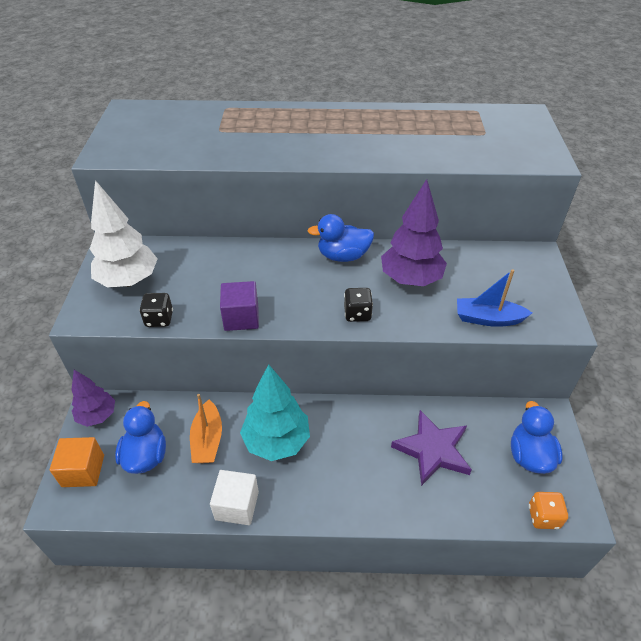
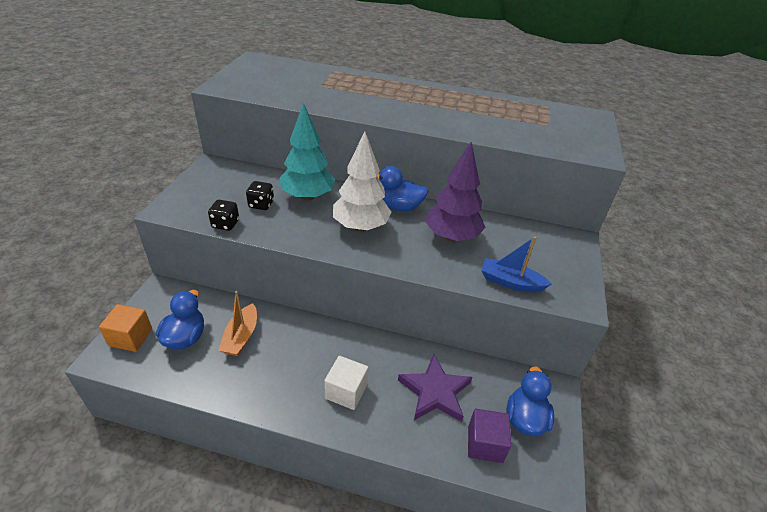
camera: 10 degrees right, 5 degrees down
purple tree [72,370,115,427] -> none
white tree [90,180,158,288] -> white tree moved to [333,131,391,231]
white cube [210,470,259,525] -> white cube moved to [324,356,368,410]
purple cube [220,281,259,331] -> purple cube moved to [468,409,511,463]
turquoise tree [240,364,310,461] -> turquoise tree moved to [280,103,335,201]
black dice [344,288,373,322] -> black dice moved to [246,181,274,210]
orange dice [529,492,568,529] -> none

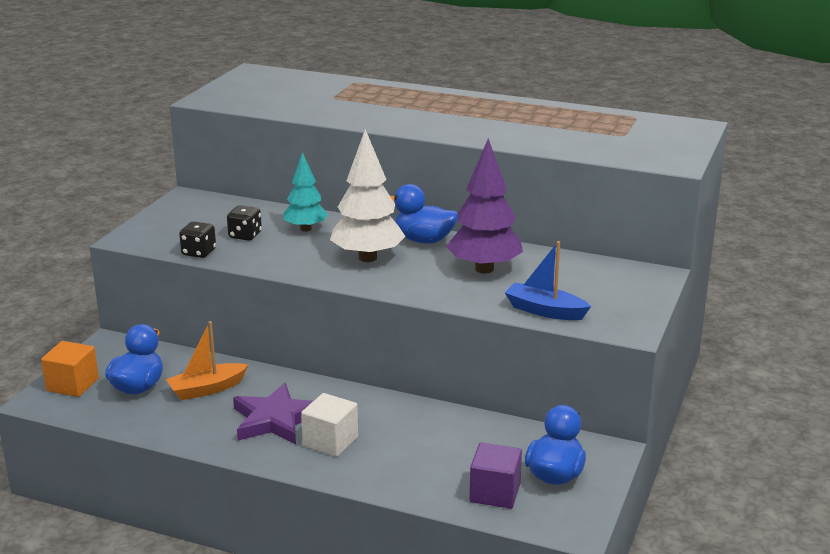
camera: 10 degrees right, 15 degrees down
orange boat [218,291,257,356] -> orange boat turned 45 degrees clockwise [166,321,248,400]
turquoise tree [280,103,335,201] -> turquoise tree [283,152,328,232], size x0.63
purple star [398,354,472,422] -> purple star moved to [233,383,313,444]

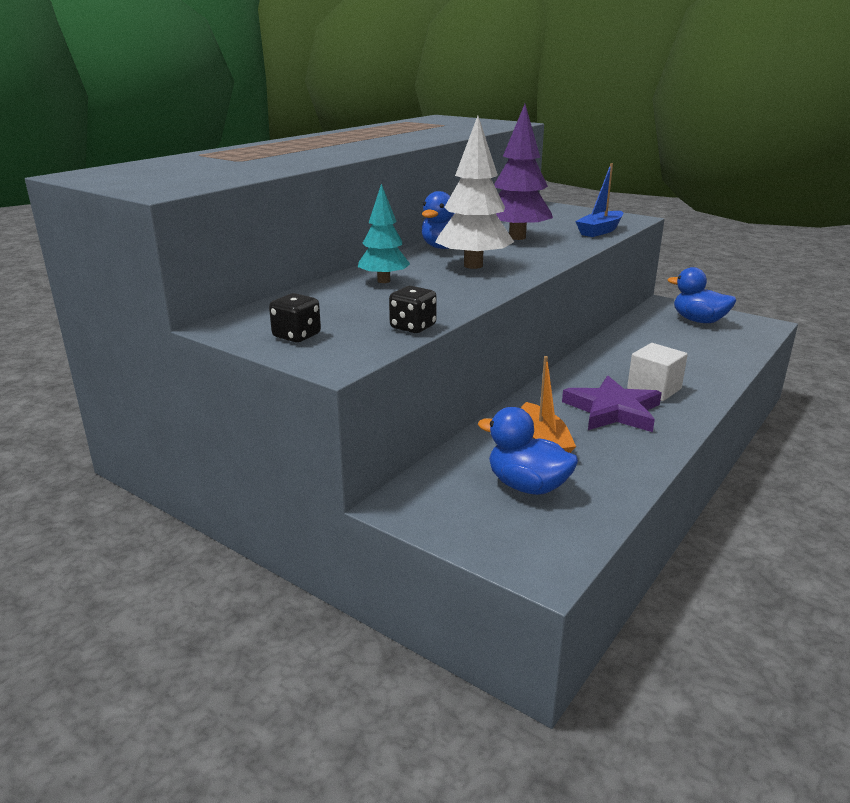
camera: 75 degrees left, 0 degrees up
orange cube [41,341,99,397] -> none
black dice [227,205,262,241] -> black dice moved to [269,293,321,342]
purple cube [469,442,522,509] -> none

